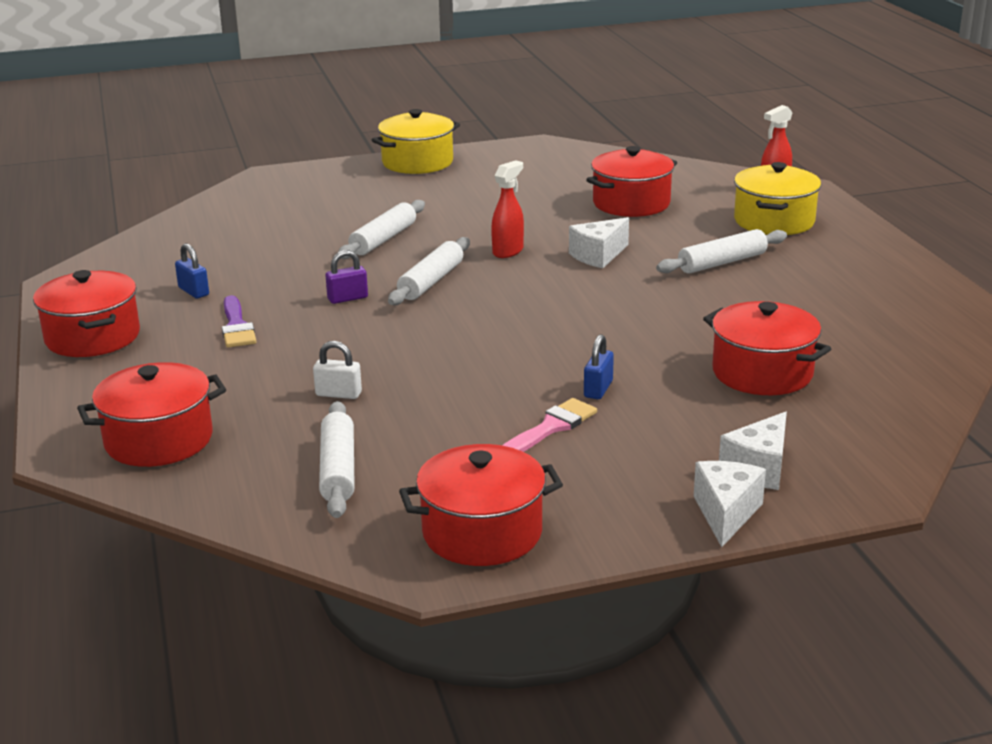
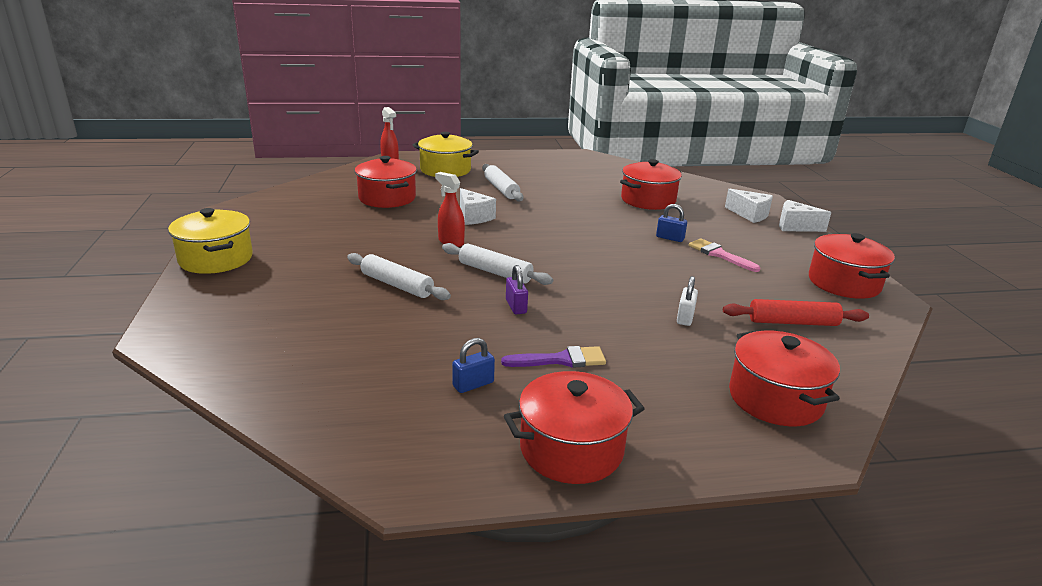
camera: 85 degrees left, 0 degrees up
white rolling pin [319,401,355,518] -> red rolling pin [723,299,869,326]

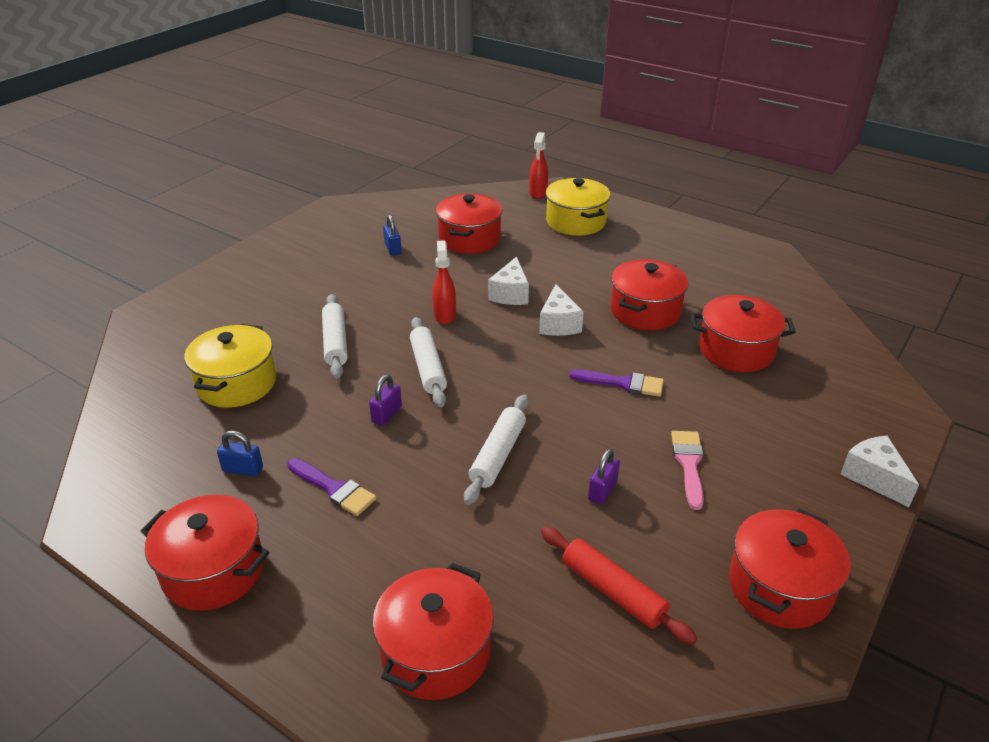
camera: 45 degrees right, 10 degrees up
yellow pot [168,208,253,274] -> yellow pot moved to [184,324,276,408]
white rolling pin [482,164,523,201] -> white rolling pin moved to [464,394,529,505]
blue padlock [656,204,687,242] -> blue padlock moved to [383,215,402,256]
white padlock [677,276,698,326] -> none
white cheese [725,189,773,223] -> white cheese moved to [539,284,584,336]
none -> purple brush [569,369,664,397]
none -> purple padlock [588,449,620,505]
none -> red pot [611,259,688,330]

